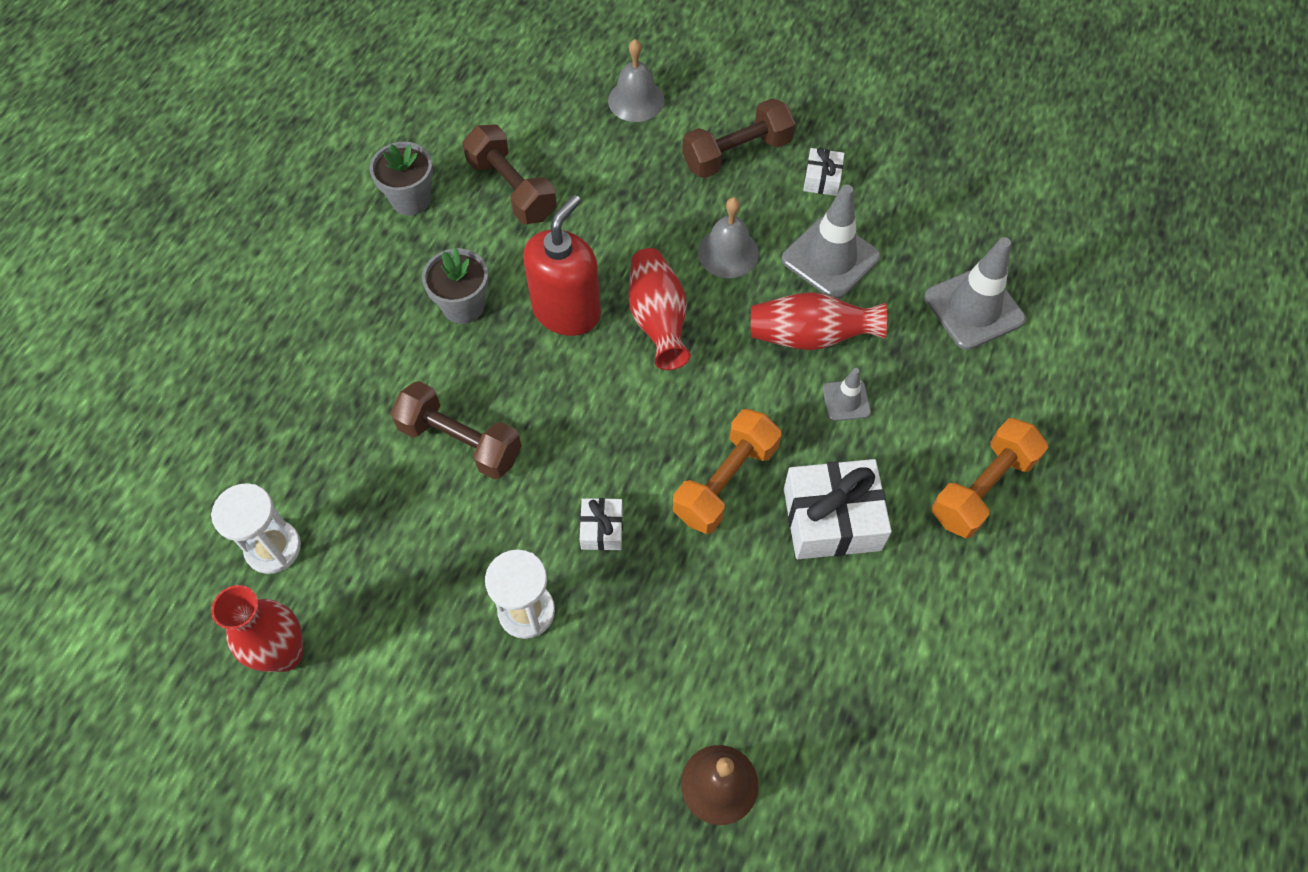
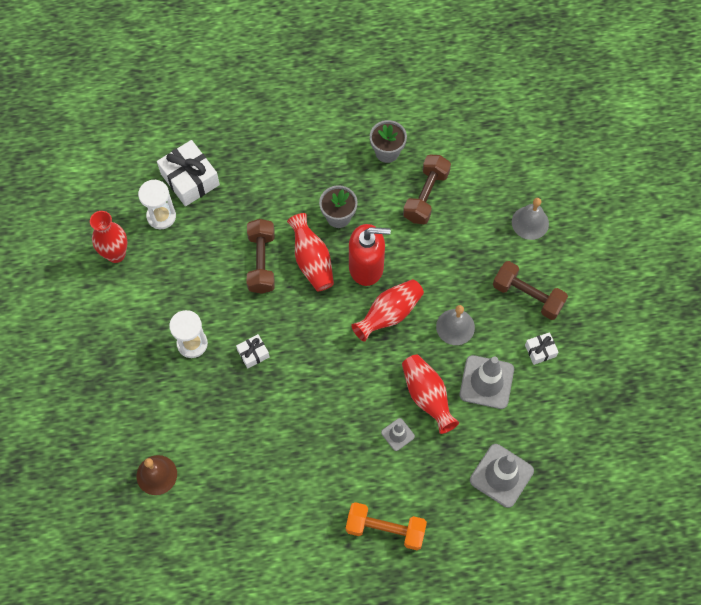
camera: 60 degrees right, 5 degrees up
orange dumbbell [673,409,781,534] -> none
white gift [784,459,892,559] -> white gift moved to [157,140,220,206]
none -> red vase [287,213,334,291]

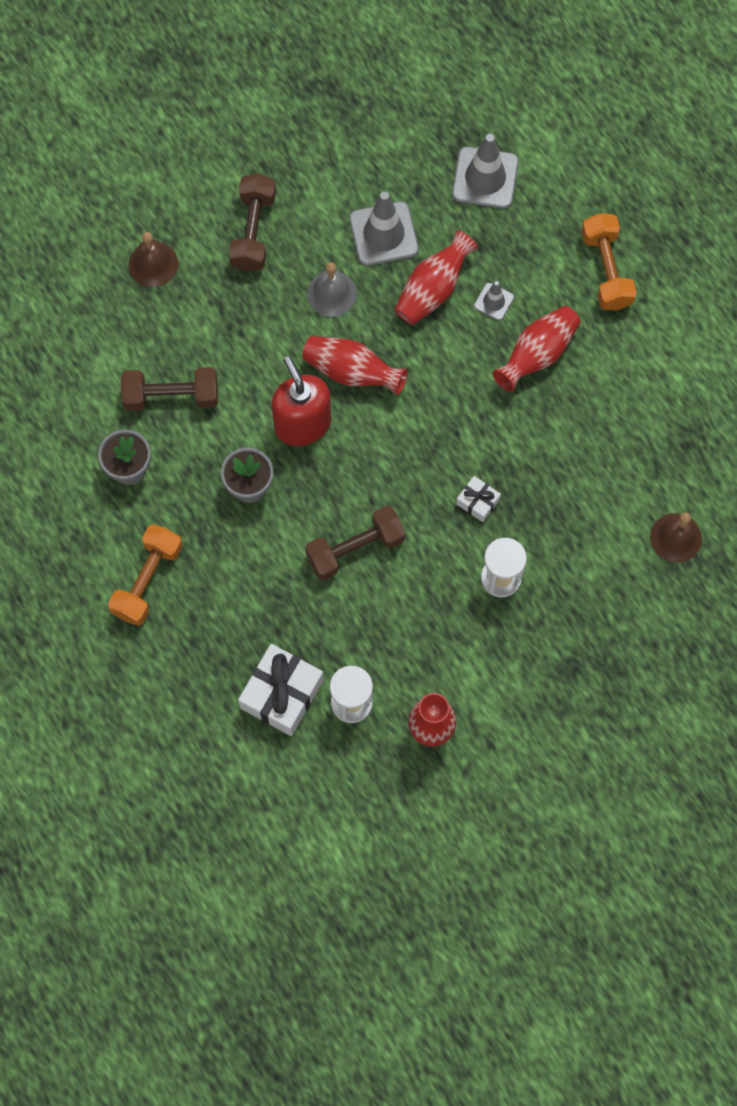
camera: 115 degrees left, 5 degrees up
red vase [287,213,334,291] -> red vase moved to [493,306,580,392]
grey bell [512,198,549,240] -> brown bell [129,232,178,287]
white gift [525,332,559,365] -> none
none -> orange dumbbell [108,524,183,626]

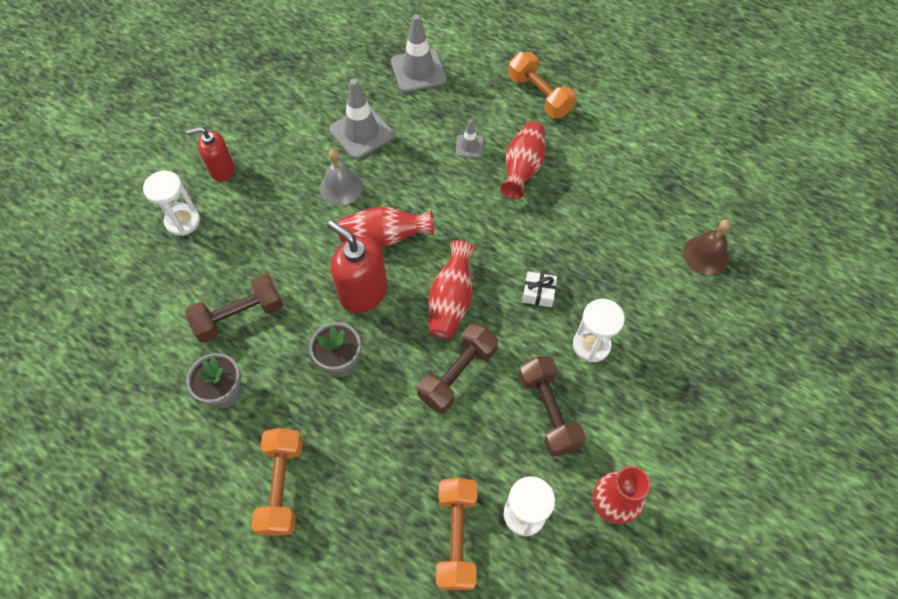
camera: 25 degrees left, 10 degrees down
brown bell [129,232,178,287] -> white hourglass [143,171,200,236]
brown dumbbell [229,174,276,271] -> brown dumbbell moved to [518,356,586,457]
white gift [238,644,324,736] -> orange dumbbell [436,478,477,590]
red vase [394,230,478,325] -> red vase moved to [429,240,476,339]
none -> red soap dispenser [186,127,235,182]

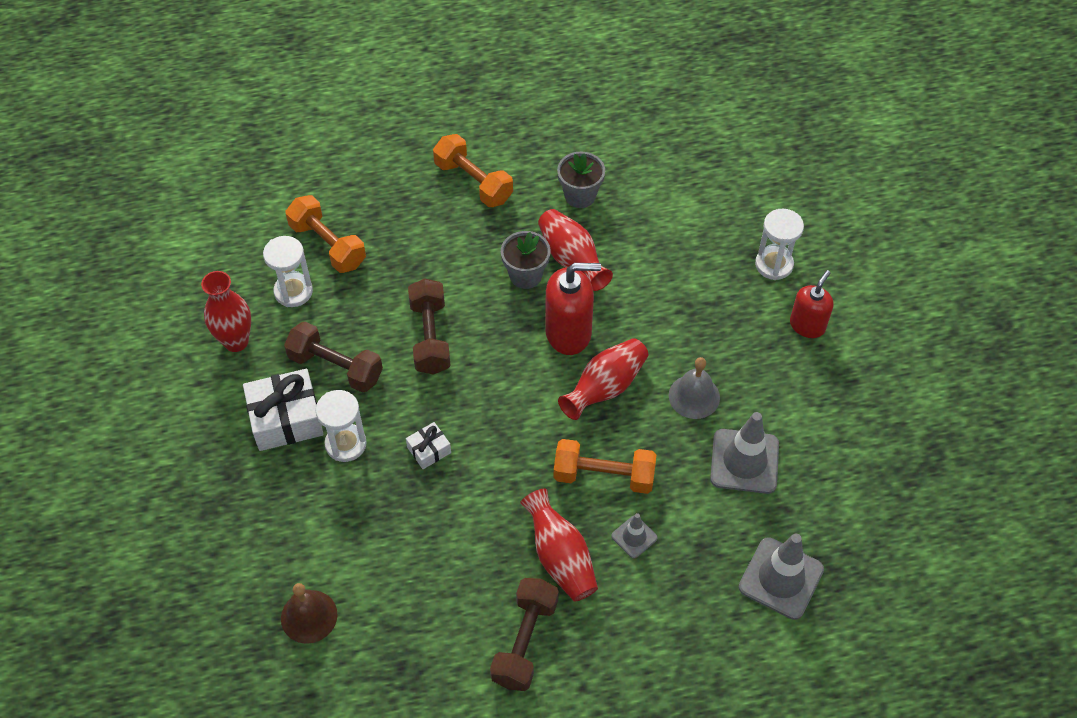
camera: 135 degrees right, 5 degrees down
brown dumbbell [185,274,283,343] -> brown dumbbell moved to [490,578,559,691]
red vase [429,240,476,339] -> red vase moved to [538,209,613,291]
orange dumbbell [508,52,576,118] -> orange dumbbell moved to [554,439,656,494]
none -> white gift [243,369,323,451]

